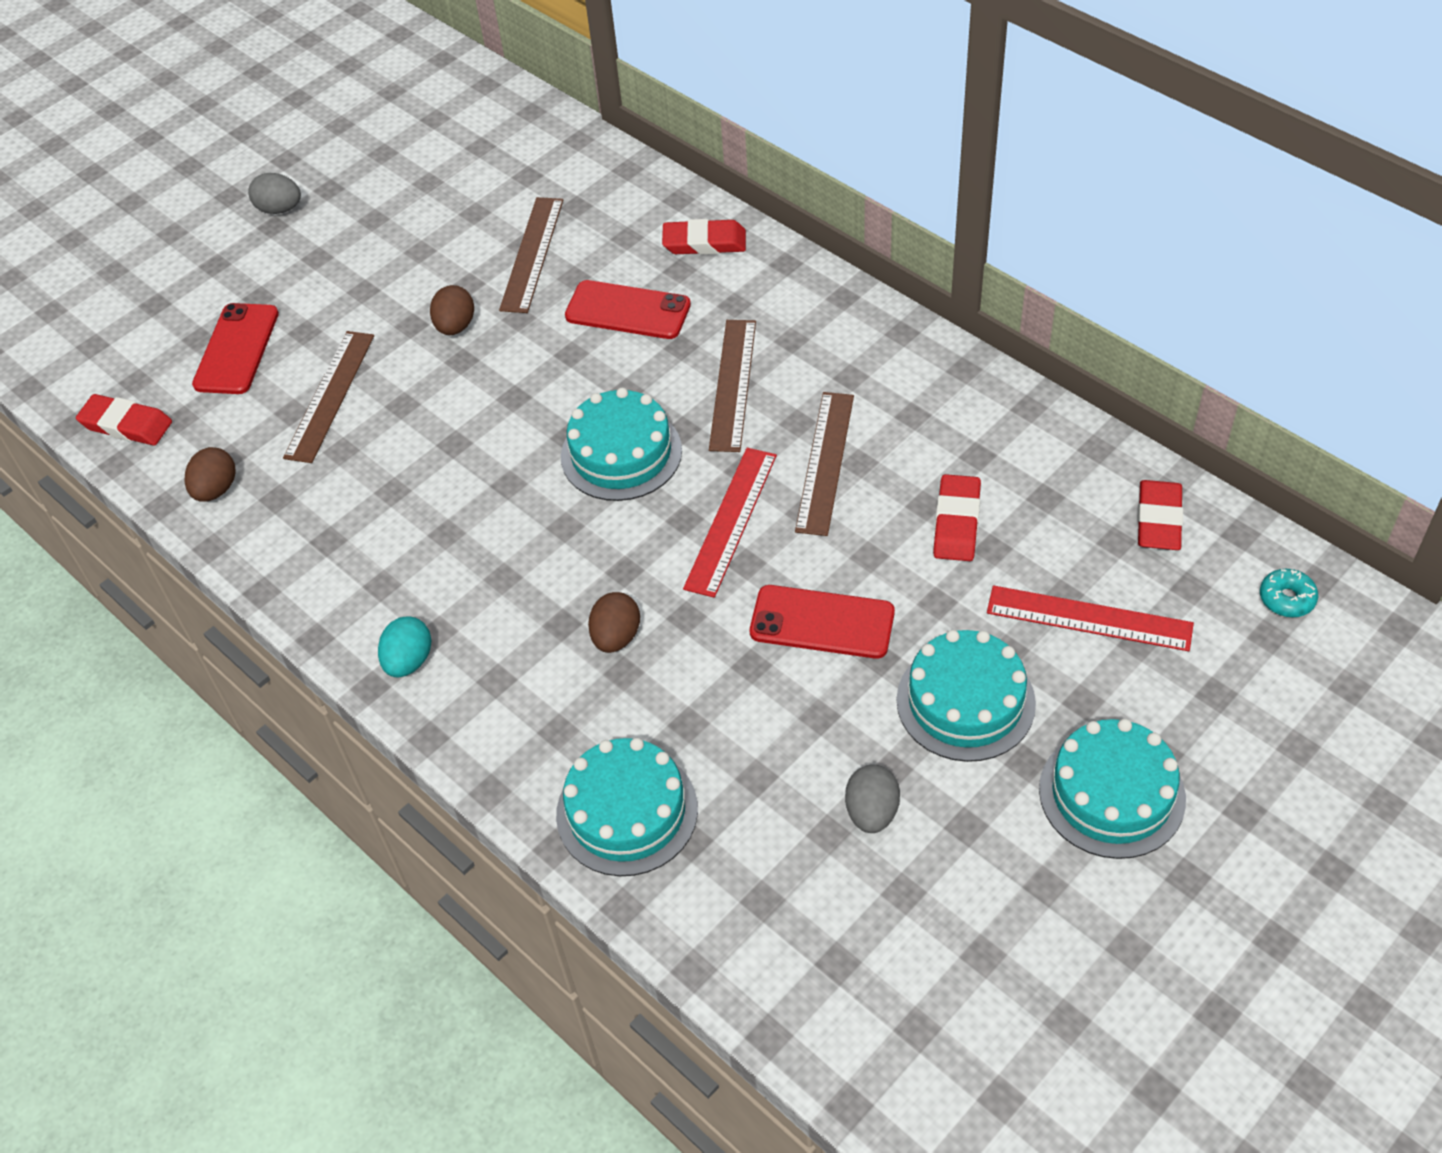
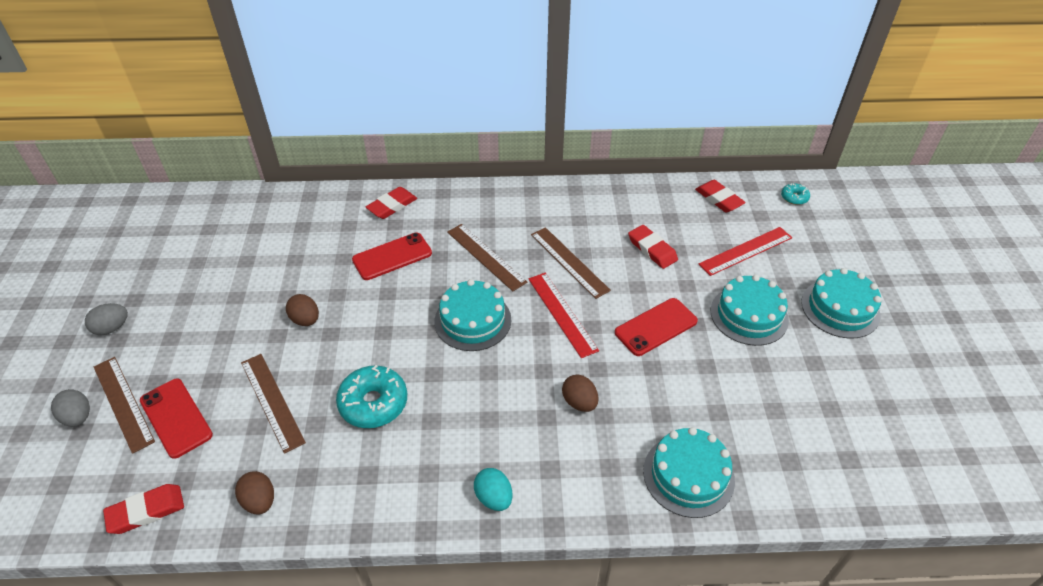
camera: 50 degrees left, 5 degrees down
brown ruler [499,197,563,313] -> brown ruler moved to [94,357,155,454]
grey egg [845,765,900,833] -> grey egg moved to [51,389,90,427]
none -> turquoise donut [336,365,407,428]

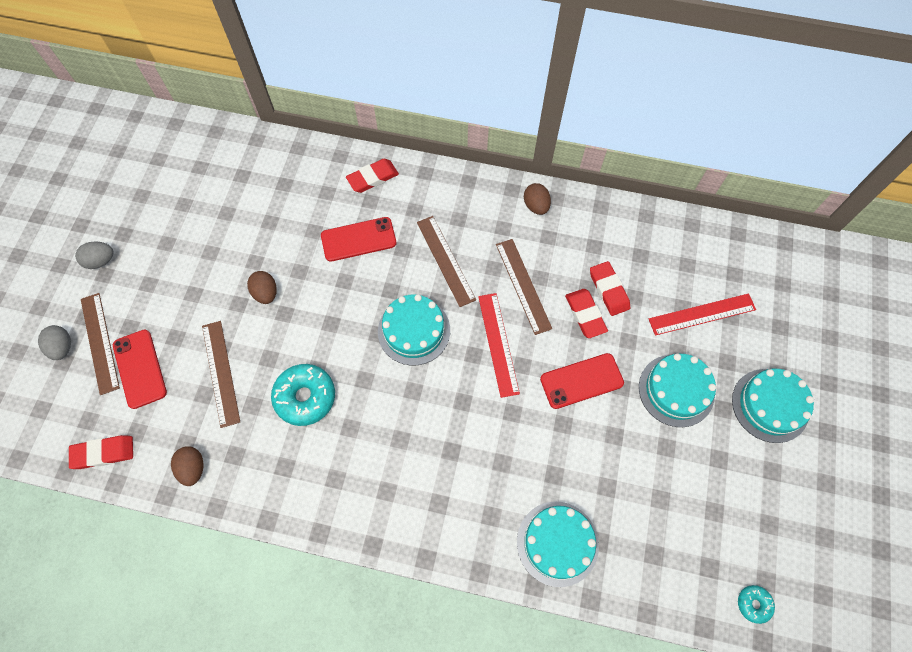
camera: 15 degrees right, 20 degrees up
turquoise egg [474,468,513,511] -> none
brown egg [562,374,598,412] -> brown egg moved to [524,183,551,215]
red eraser [695,180,746,213] -> red eraser moved to [565,289,608,338]
turquoise donut [781,183,810,205] -> turquoise donut moved to [738,585,775,624]

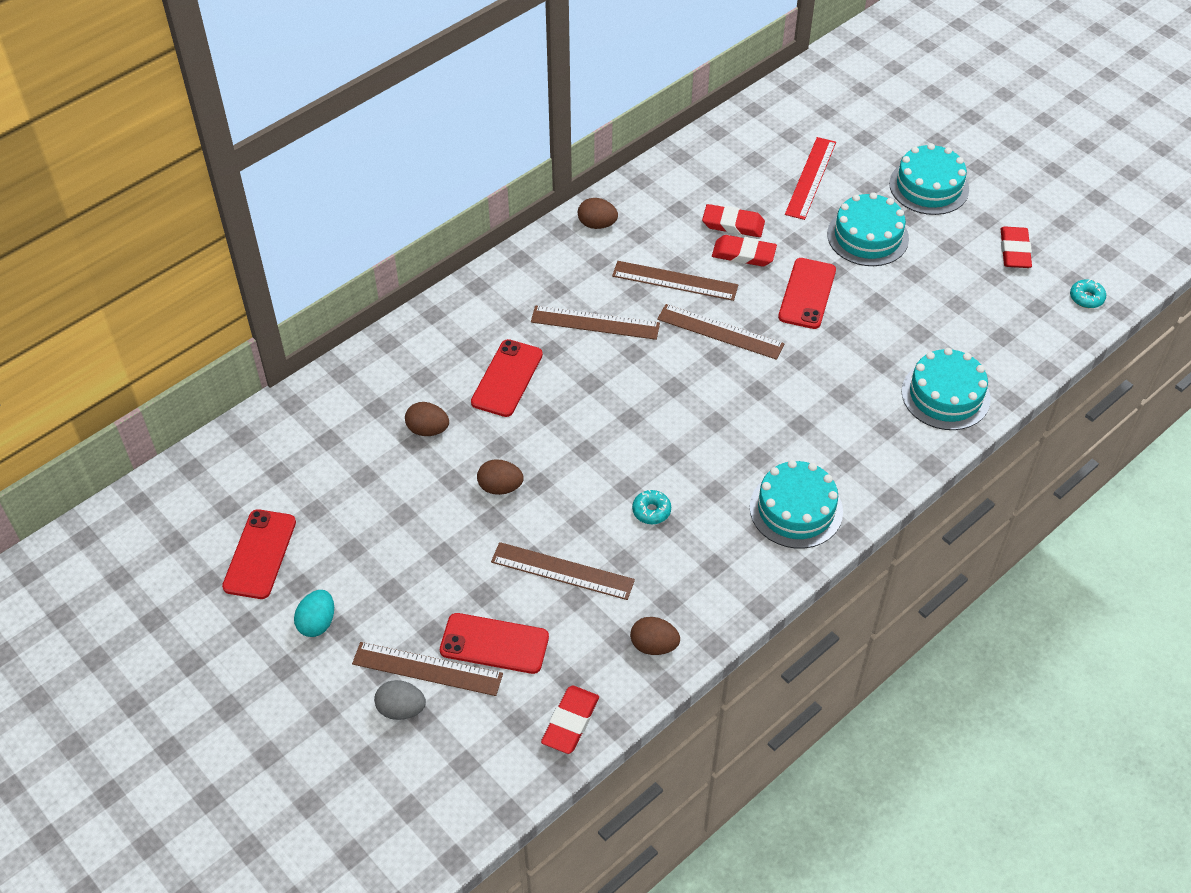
camera: 55 degrees left, 15 degrees down
grey egg [75,241,113,269] -> turquoise egg [294,590,334,637]
turquoise donut [271,364,335,426] -> turquoise donut [632,489,671,524], size x0.51
red eraser [346,159,399,193] -> red eraser moved to [1001,226,1032,268]
turquoise cake [378,294,450,366] -> turquoise cake moved to [750,460,843,549]
red ruler [478,293,520,398] -> brown ruler [657,304,784,360]
none -> red phone [222,509,296,599]
none -> brown egg [405,402,449,436]

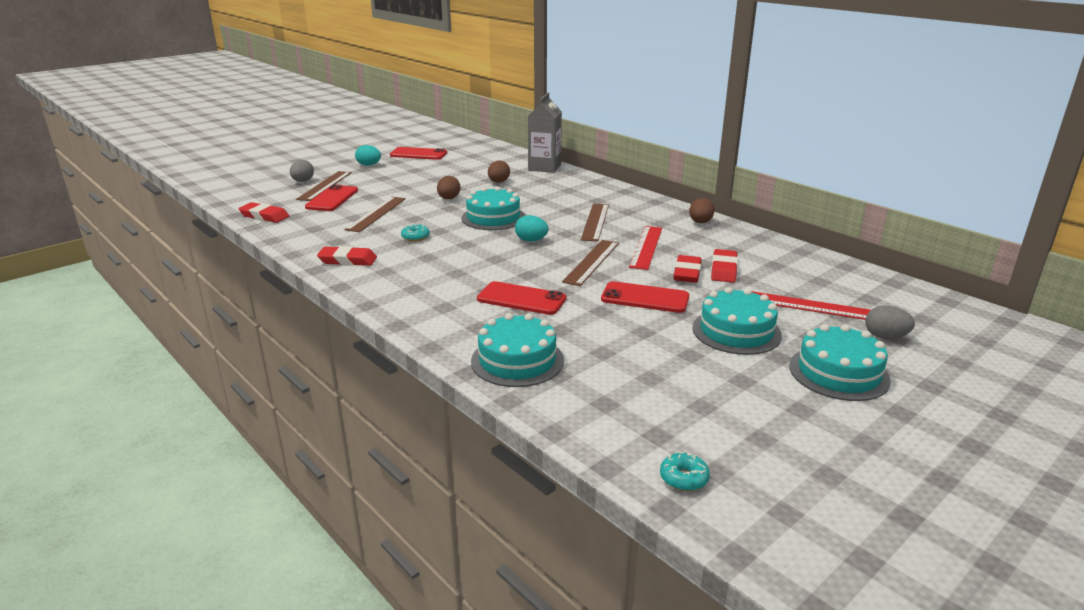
camera: 90 degrees right, 25 degrees down
red phone [471,339,543,417] -> red phone moved to [477,281,566,315]
brown ruler [612,261,738,301] -> red ruler [629,226,662,270]
brown egg [630,617,680,655] -> none
turquoise cake [750,460,843,549] -> turquoise cake moved to [461,186,525,230]
red eraser [1001,226,1032,268] -> red eraser moved to [317,246,377,266]
none -> turquoise egg [515,215,549,242]
none -> grey carton [527,93,562,173]
none -> grey egg [865,305,915,339]

